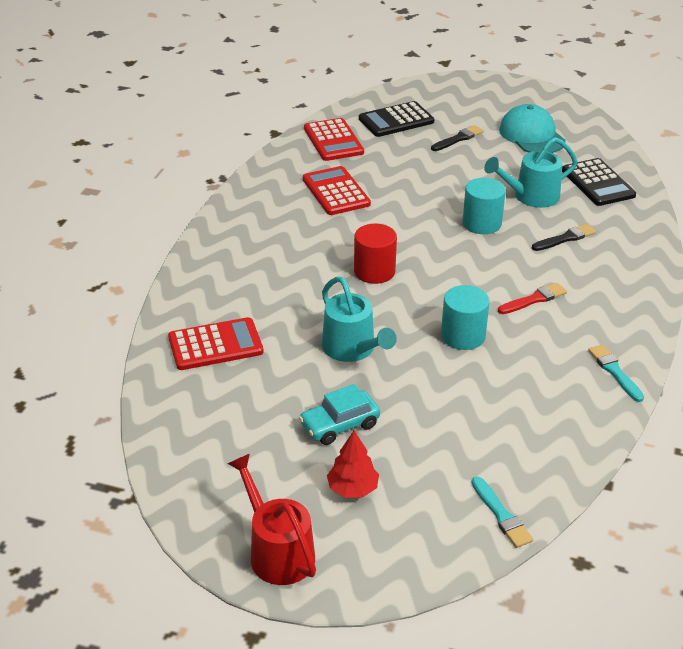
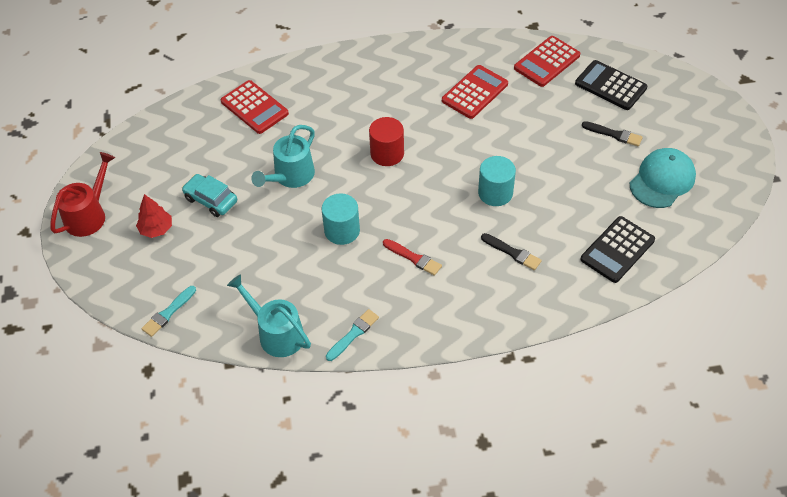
camera: 65 degrees right, 15 degrees up
turquoise watering can [484,137,578,208] -> turquoise watering can moved to [227,274,311,357]

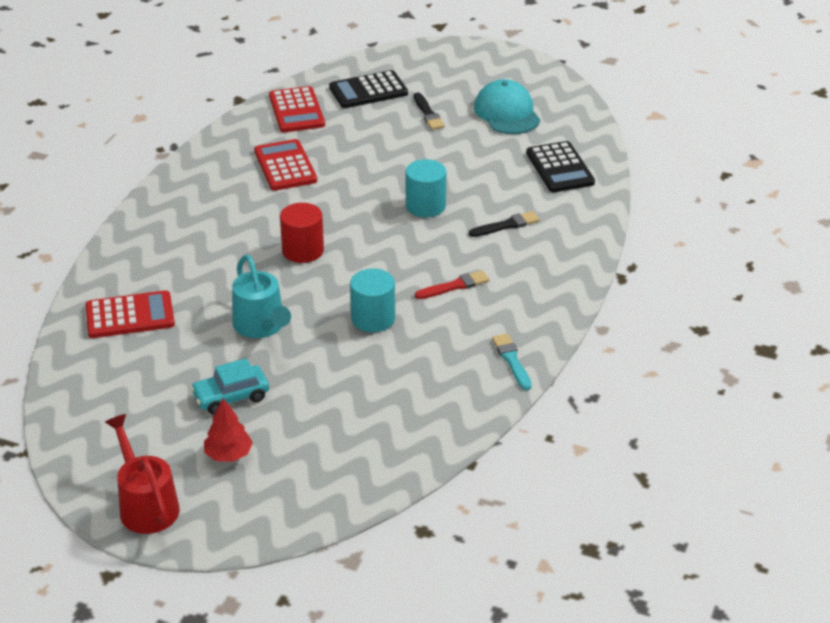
camera: 60 degrees left, 15 degrees down
turquoise brush [141,286,196,337] -> none
turquoise watering can [227,274,311,357] -> none
black brush [582,121,643,146] -> black brush turned 105 degrees clockwise [414,92,445,130]

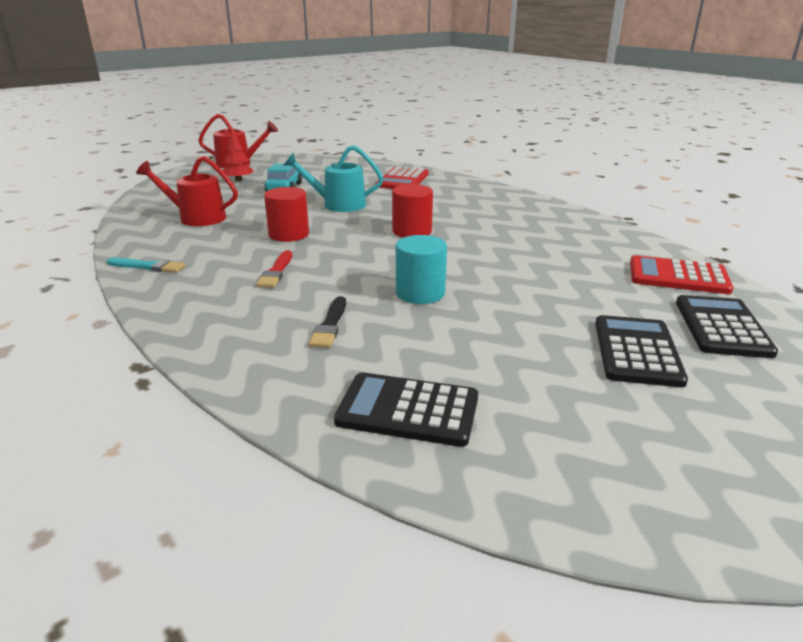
camera: 120 degrees right, 10 degrees down
red calculator [254,139,317,191] -> none
turquoise cylinder [350,269,395,332] -> red cylinder [264,187,309,242]
black brush [414,92,445,130] -> black calculator [595,315,688,387]
turquoise cap [474,79,540,134] -> none
none -> red watering can [136,156,238,226]

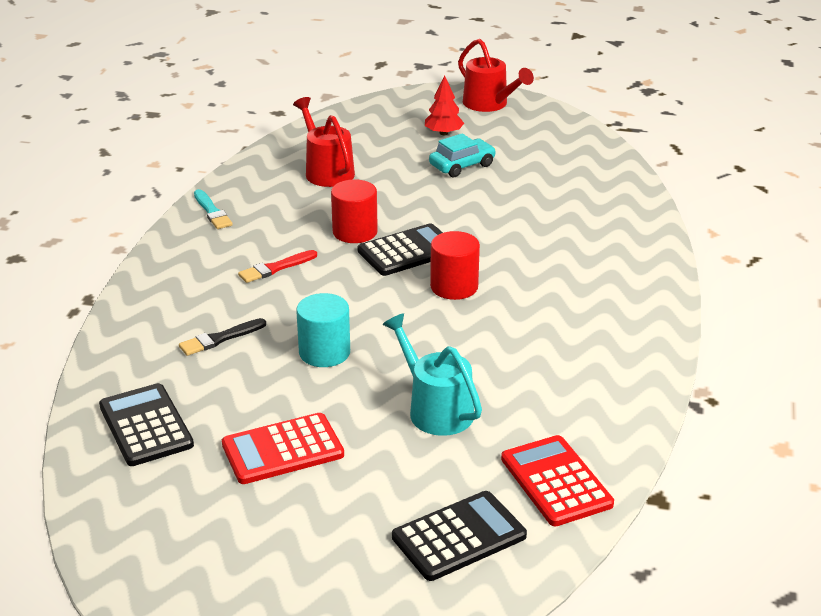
camera: 50 degrees right, 5 degrees up
turquoise watering can [284,145,383,212] -> turquoise watering can moved to [382,313,482,436]
red calculator [376,166,429,189] -> red calculator moved to [222,413,344,484]
black calculator [595,315,688,387] -> black calculator moved to [358,223,443,276]

